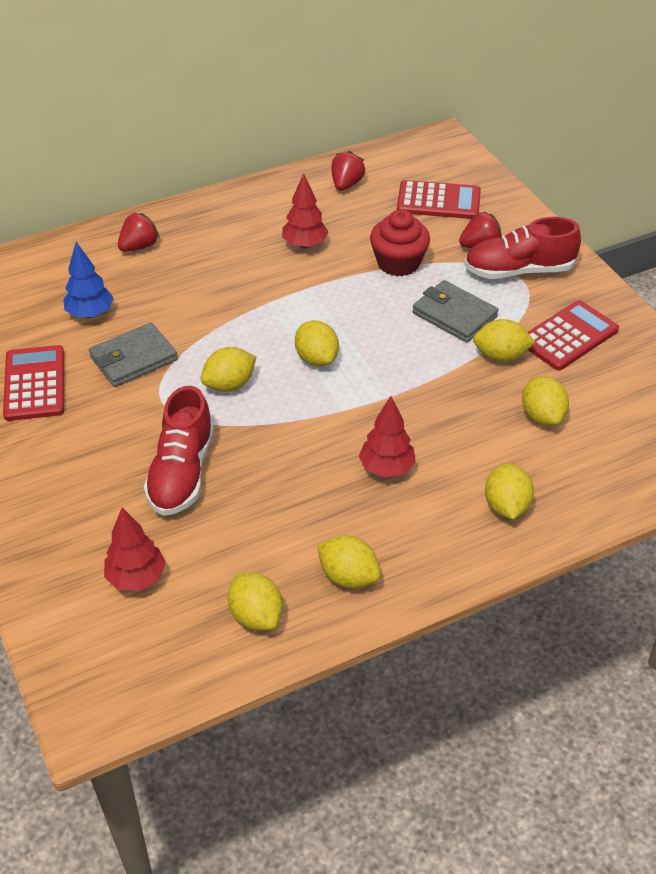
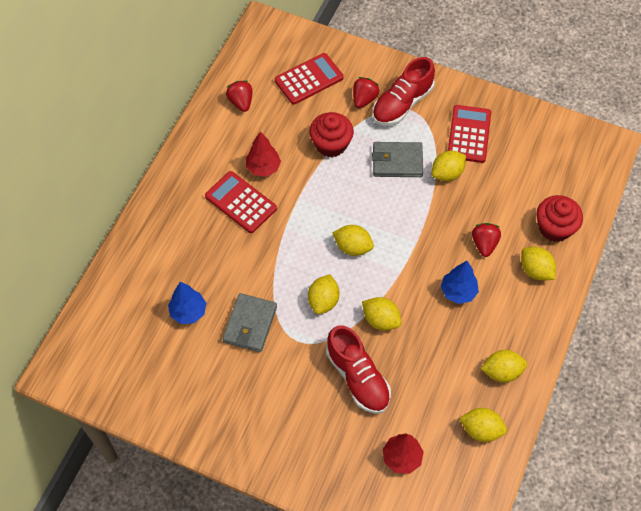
camera: 40 degrees left, 15 degrees up
red calculator [3,345,64,421] -> red calculator moved to [205,171,277,233]
red strawberry [118,213,159,252] -> red strawberry moved to [472,223,501,257]
red tree [359,396,415,477] -> blue tree [441,261,479,304]
yellow lemon [522,376,569,426] -> yellow lemon moved to [362,297,402,331]
none -> red cupcake [537,195,583,242]

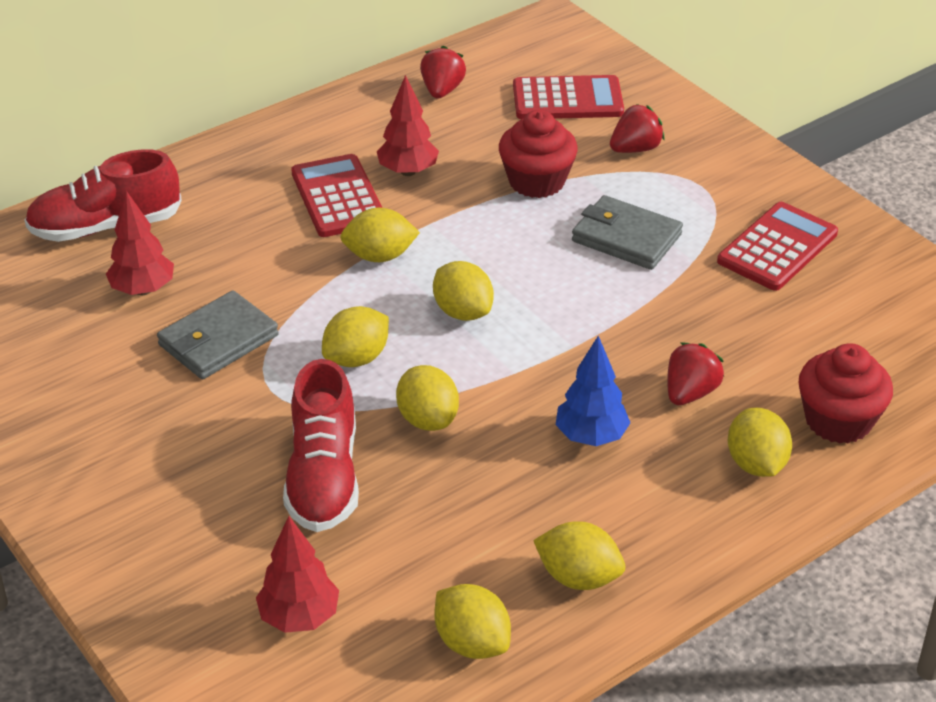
camera: 30 degrees right, 20 degrees down
blue tree [168,282,206,324] -> red tree [106,191,174,295]
red shoe [373,57,435,126] -> red shoe moved to [24,149,182,242]
yellow lemon [432,151,466,181] -> yellow lemon moved to [340,208,420,262]

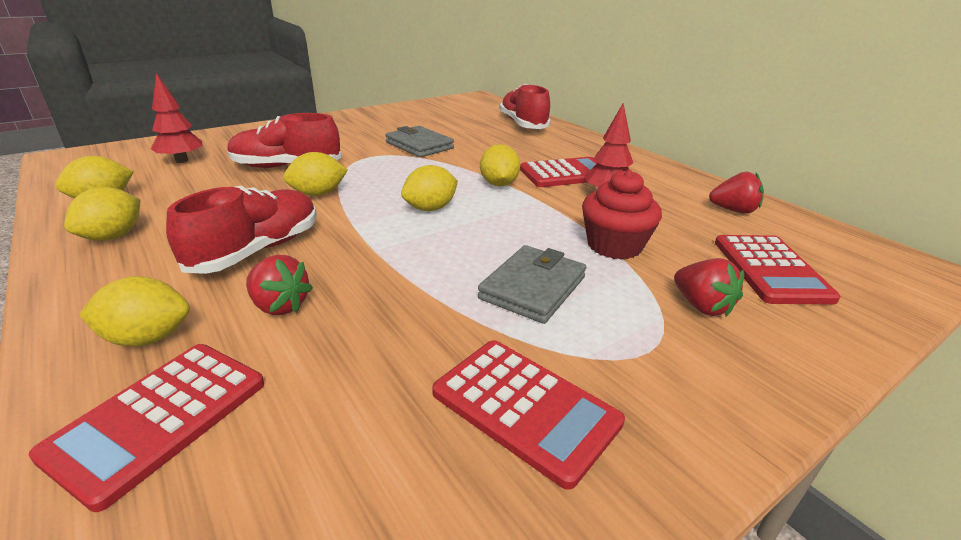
camera: 90 degrees right, 10 degrees down
red tree [106,191,174,295] -> none
yellow lemon [322,306,389,367] -> none
blue tree [556,336,631,446] -> red shoe [166,185,317,274]
red cupcake [799,343,893,444] -> red calculator [29,344,264,512]

